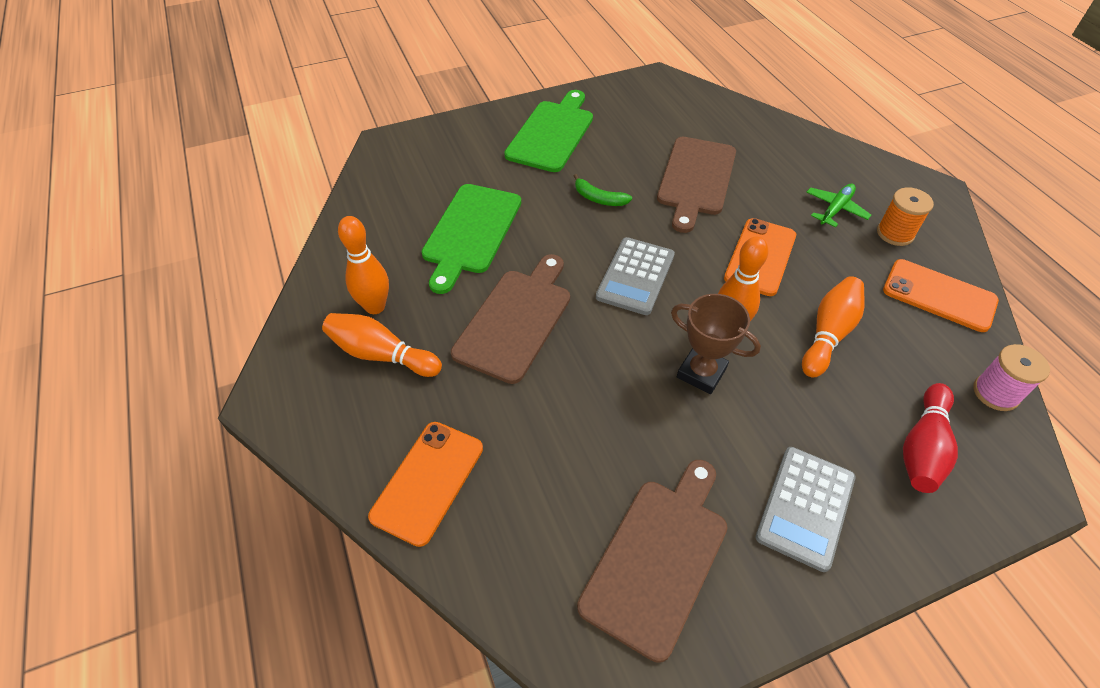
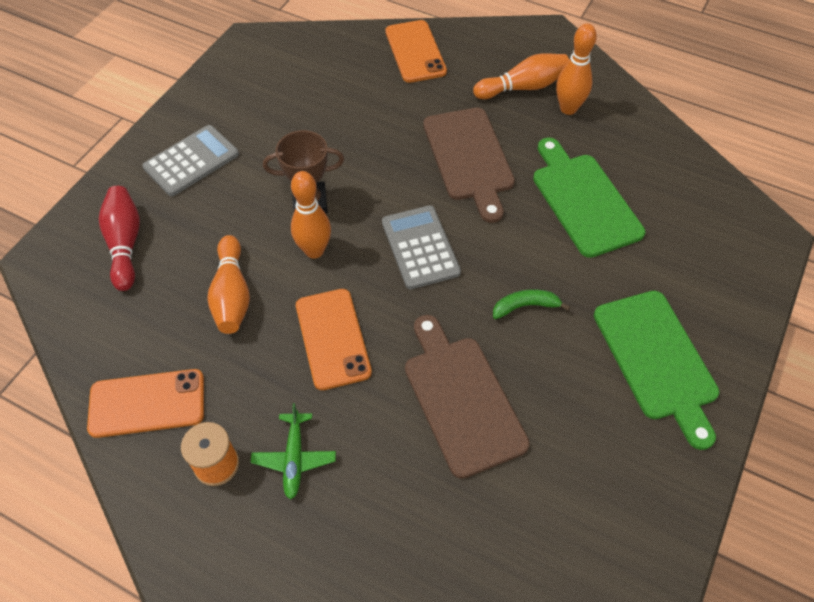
camera: 140 degrees right, 5 degrees up
brown cutting board [577,460,728,663] -> none
grey calculator [756,447,856,572] -> grey calculator turned 60 degrees clockwise [142,125,239,196]
pink spool [973,344,1050,411] -> none

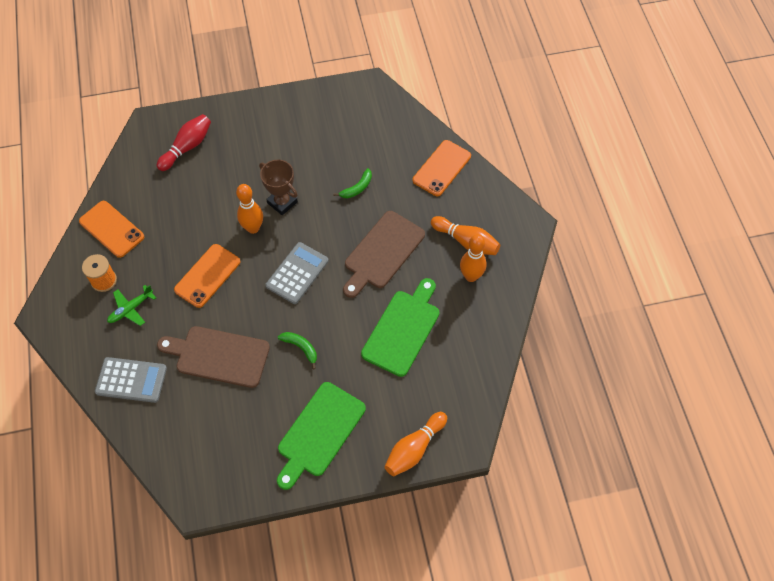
camera: 50 degrees right, 5 degrees up
grey calculator [142,125,239,196] -> grey calculator moved to [95,357,167,403]
orange bowling pin [207,235,250,334] -> orange bowling pin moved to [384,412,447,476]
brown cutting board [405,315,530,479] -> brown cutting board turned 105 degrees counterclockwise [157,326,270,388]
none -> green banana [333,168,372,198]

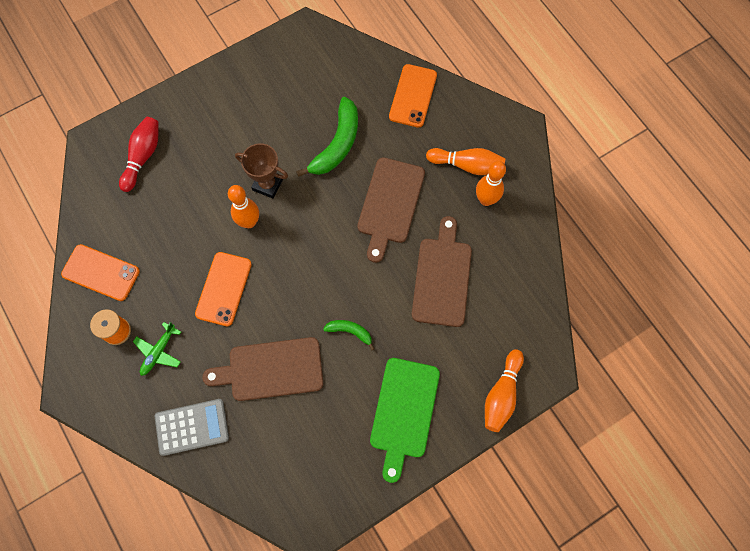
camera: 20 degrees left, 10 degrees up
grey calculator [266,242,329,304] -> none
green banana [333,168,372,198] -> green banana [296,97,358,177], size x1.95
green cutting board [361,278,439,377] -> brown cutting board [412,216,472,327]

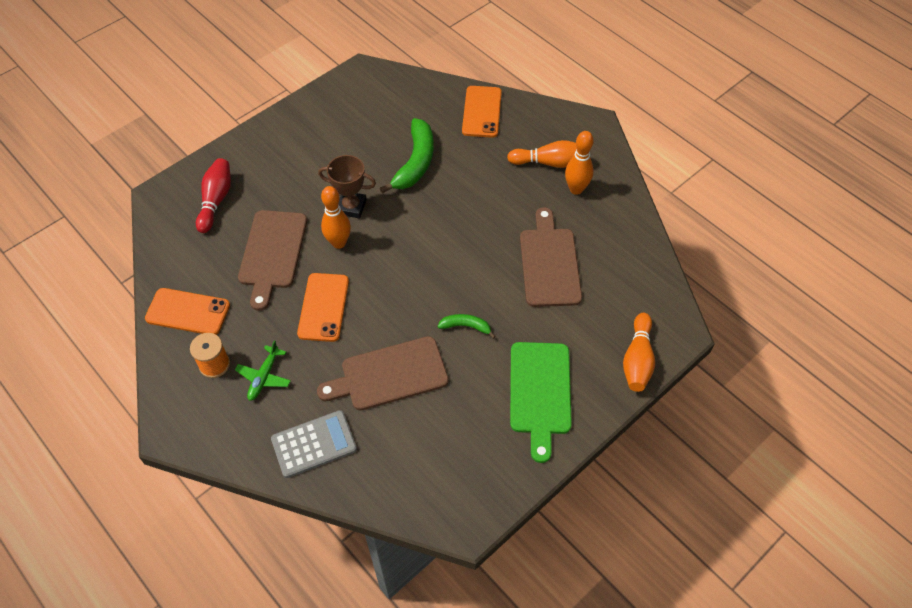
camera: 10 degrees left, 15 degrees down
brown cutting board [357,157,425,263] -> brown cutting board moved to [238,210,307,311]

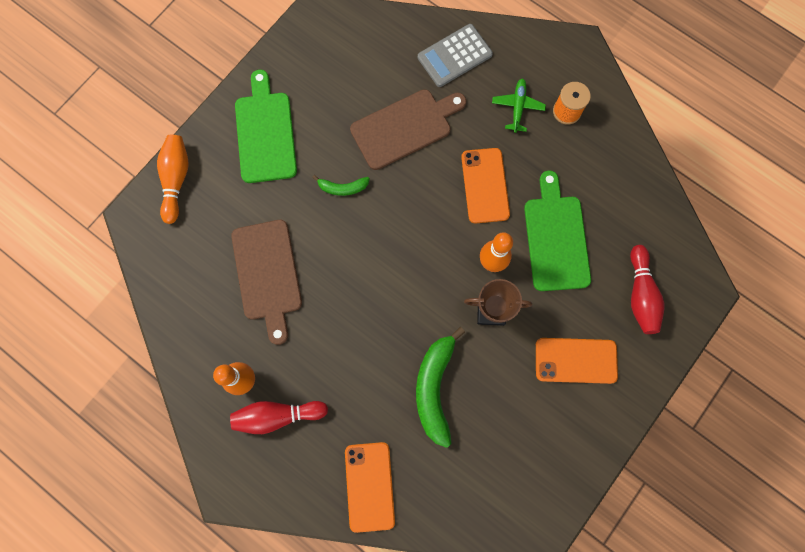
camera: 170 degrees right, 20 degrees up
orange phone [145,288,230,335] -> orange phone moved to [536,338,618,384]
brown cutting board [238,210,307,311] -> green cutting board [524,171,591,291]
orange bowling pin [507,140,577,168] -> red bowling pin [230,401,328,434]

